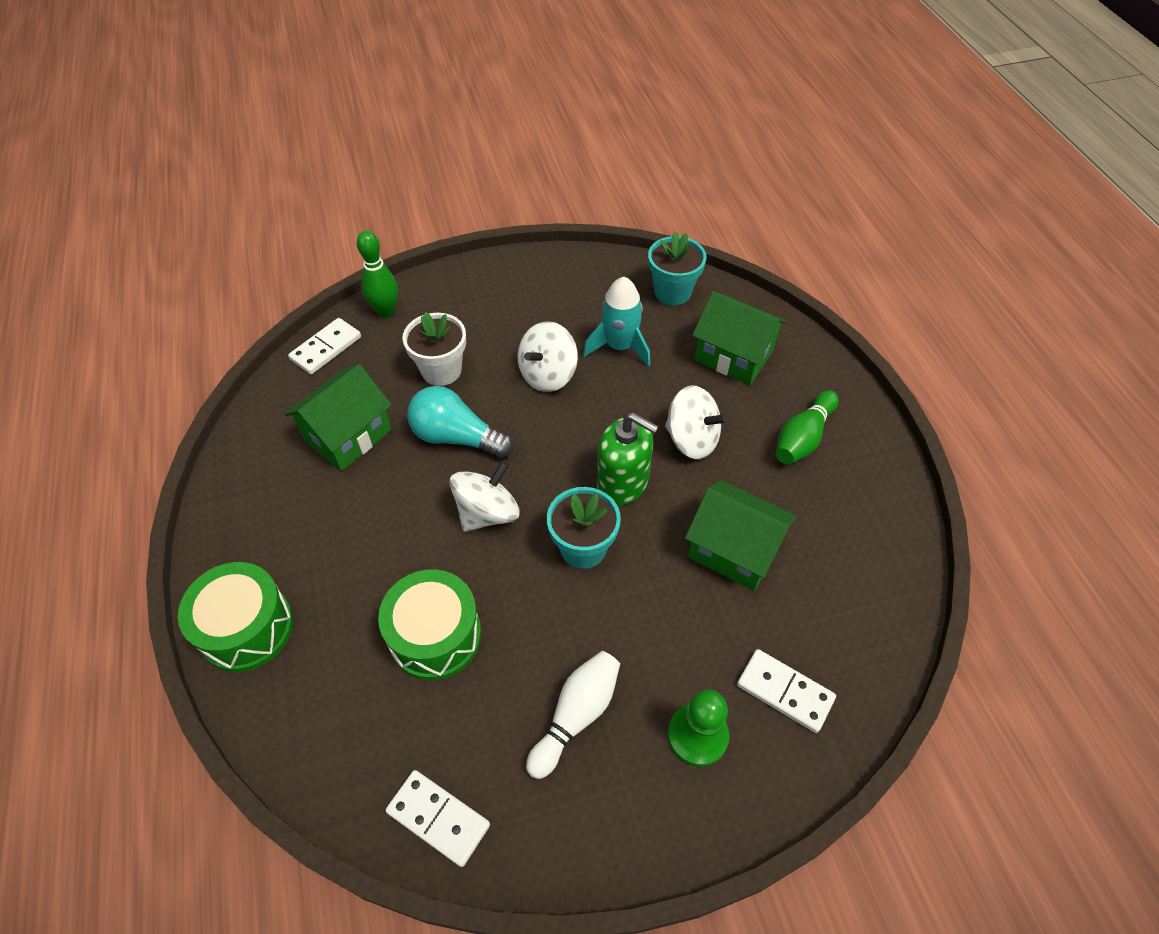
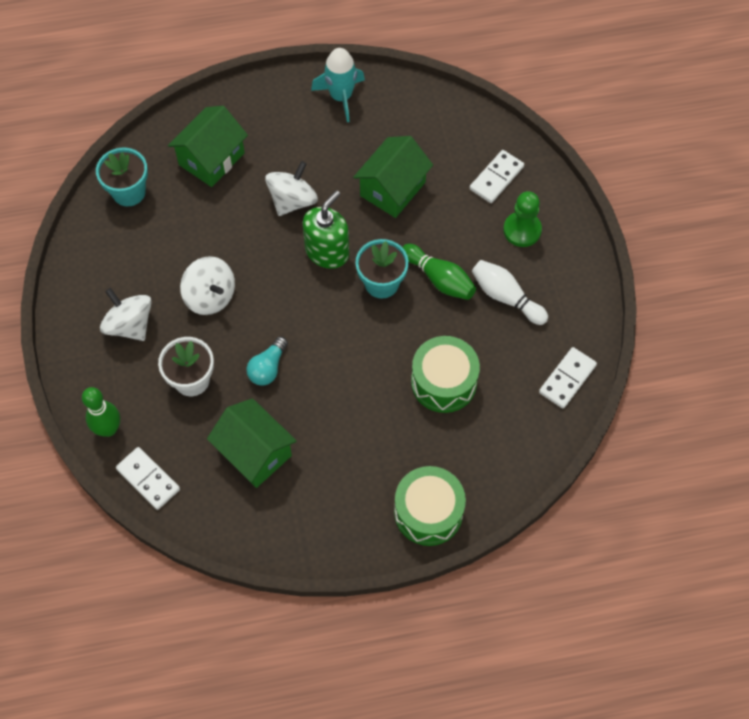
camera: 85 degrees left, 10 degrees up
turquoise light bulb [407,386,513,458] -> turquoise light bulb [246,336,288,386], size x0.66
white spinning top [450,461,520,532] -> white spinning top moved to [100,288,152,341]
turquoise rocket [583,277,650,367] -> turquoise rocket moved to [311,48,365,122]
green bowling pin [776,390,839,464] -> green bowling pin moved to [402,244,476,300]

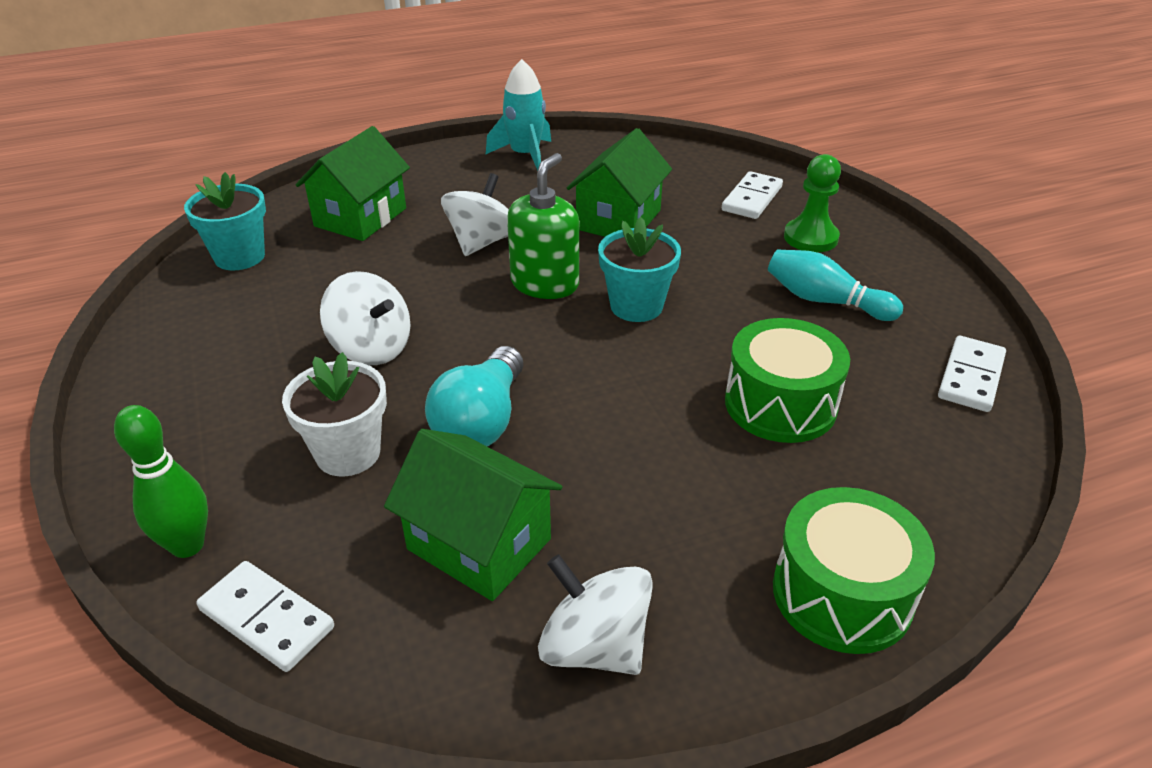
camera: 10 degrees left, 25 degrees down
white spinning top [100,288,152,341] -> white spinning top moved to [538,554,653,675]
turquoise light bulb [246,336,288,386] -> turquoise light bulb [425,346,523,446], size x1.53
green bowling pin [402,244,476,300] -> none
white bowling pin [472,260,548,325] -> turquoise bowling pin [768,249,903,321]

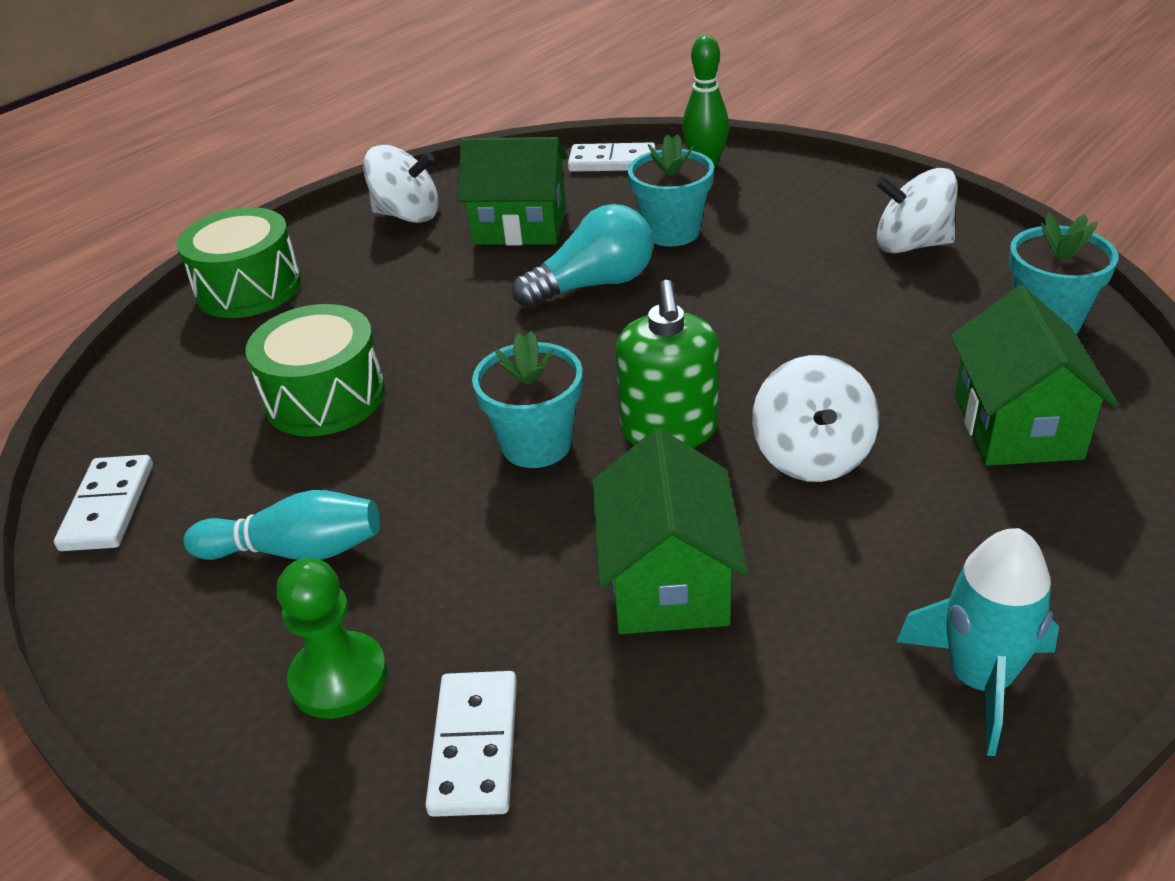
camera: 155 degrees right, 0 degrees up
white flower pot [282,352,387,477] -> turquoise flower pot [628,134,714,247]
white spinning top [320,271,410,365] -> white spinning top moved to [876,168,958,254]
turquoise light bulb [425,346,523,446] -> turquoise light bulb turned 75 degrees clockwise [512,204,653,308]

